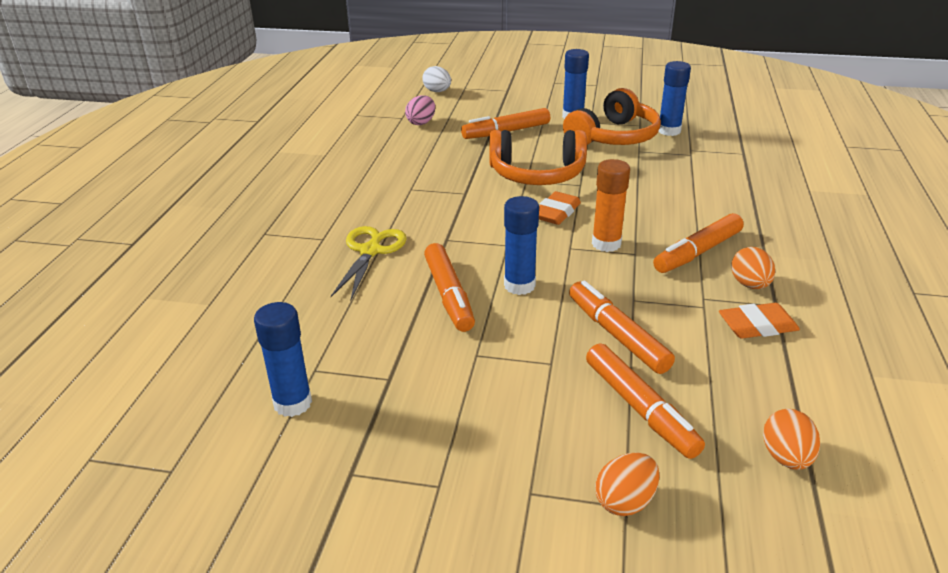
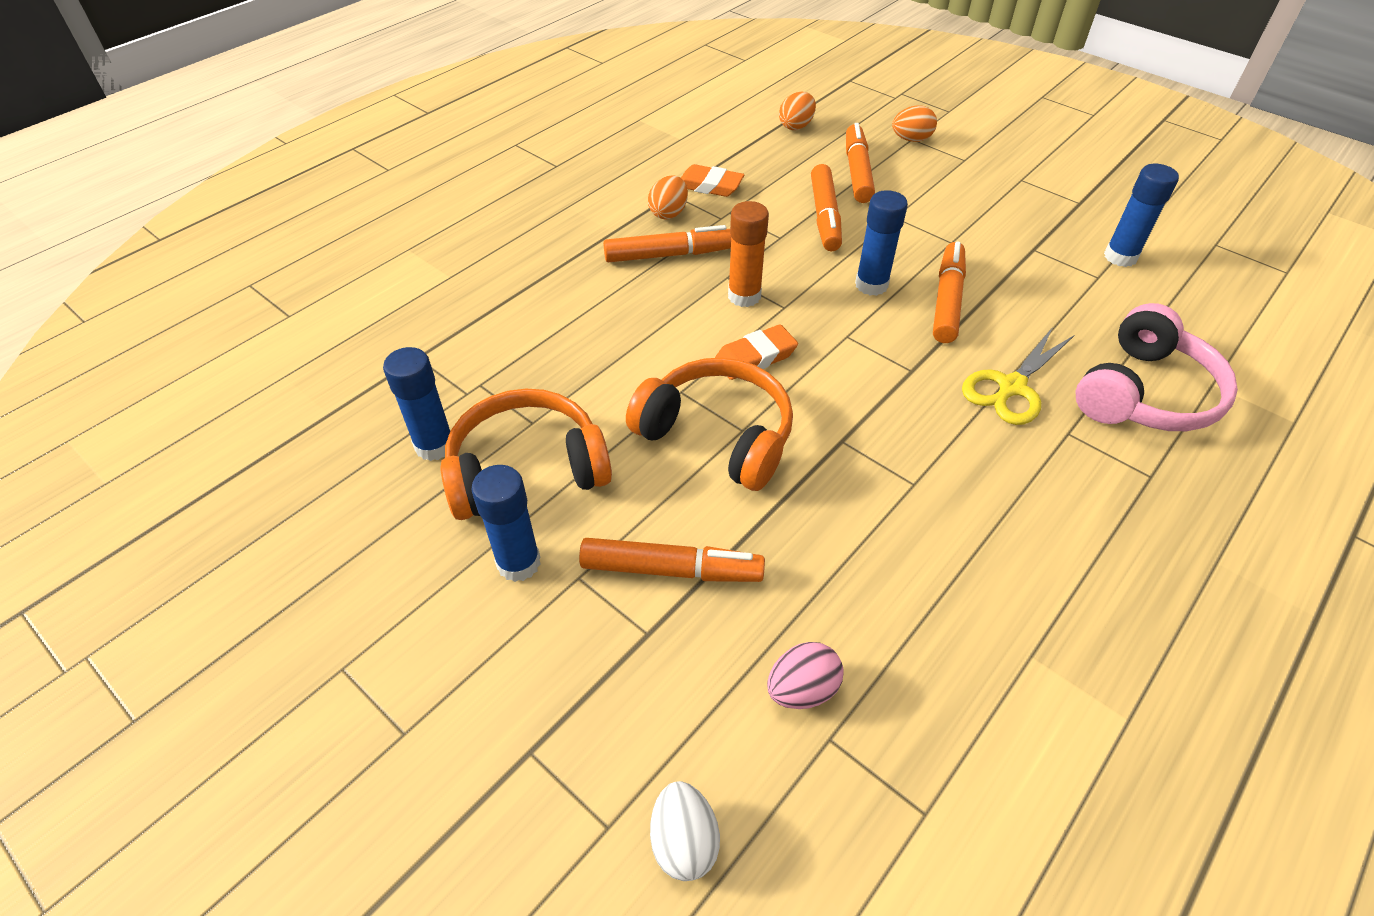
camera: 150 degrees left, 15 degrees up
none -> pink headphones [1076,303,1238,431]

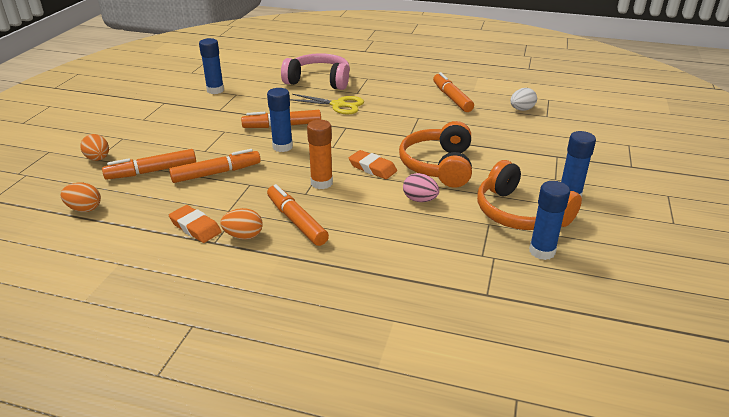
camera: 115 degrees left, 15 degrees down
orange marker [579,538,765,582] -> orange marker moved to [433,72,474,112]
white egg [650,781,720,881] -> white egg moved to [510,88,537,111]
orange eraser [681,164,744,197] -> orange eraser turned 45 degrees counterclockwise [169,205,222,243]
pink egg [767,642,844,709] -> pink egg moved to [403,173,439,202]

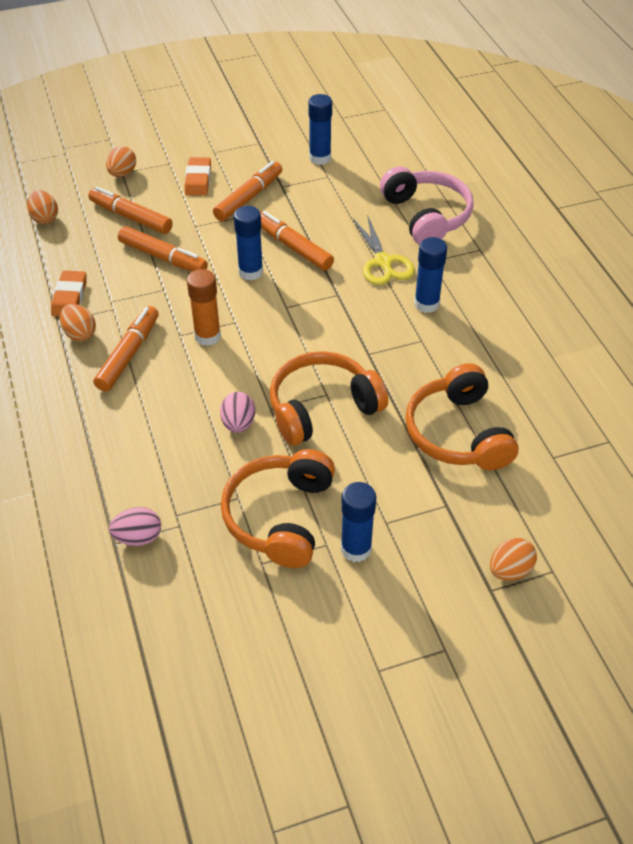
camera: 55 degrees right, 15 degrees up
orange eraser [349,150,397,179] -> orange eraser moved to [185,157,211,196]
orange marker [433,72,474,112] -> orange marker moved to [213,161,282,221]
white egg [510,88,537,111] -> none
blue glue stick [529,181,570,260] -> blue glue stick moved to [414,237,447,313]
none -> pink egg [109,507,161,546]
none -> orange headphones [405,363,519,470]
none -> orange egg [490,538,537,581]

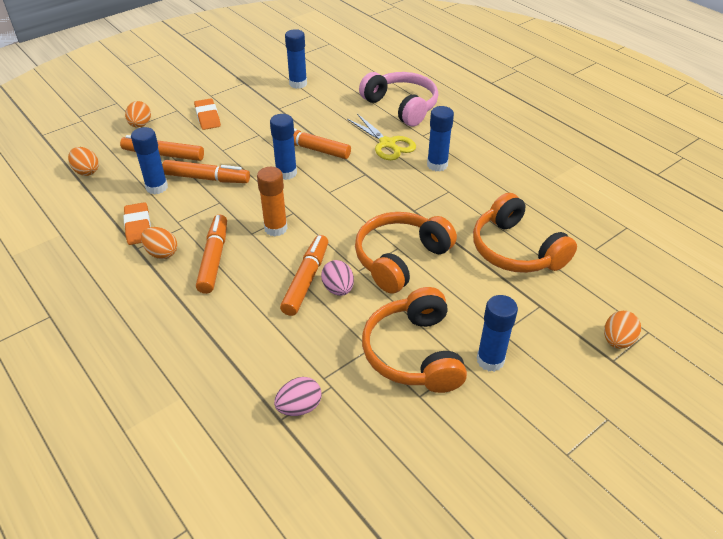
camera: 20 degrees left, 5 degrees down
orange marker [213,161,282,221] -> orange marker moved to [280,235,328,316]
none -> blue glue stick [131,127,168,194]

